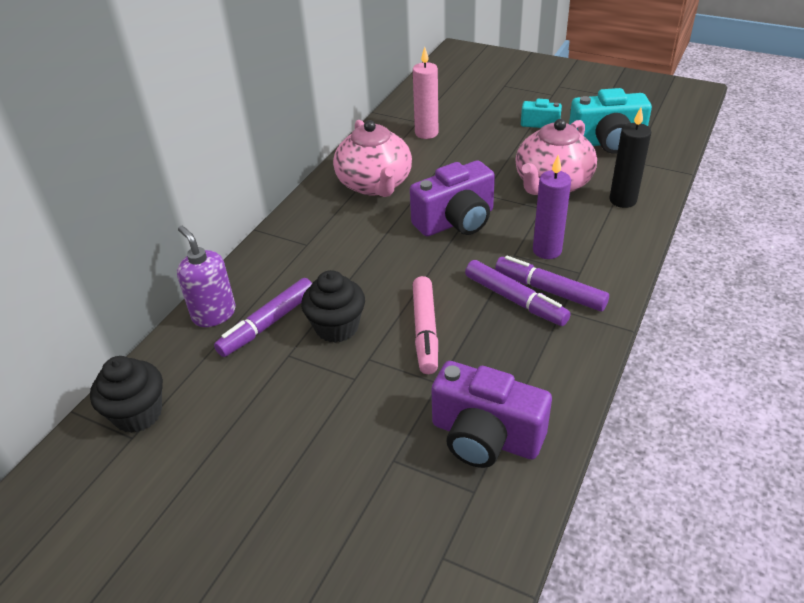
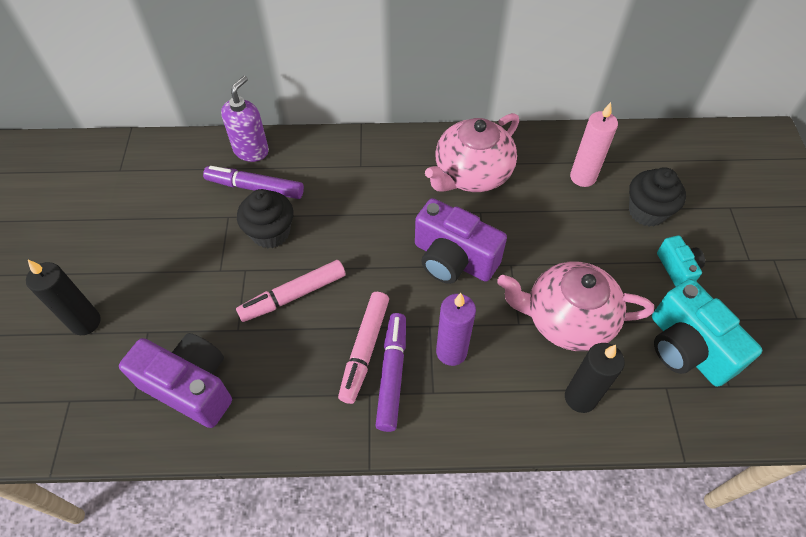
camera: 60 degrees right, 15 degrees up
black cupcake [90,356,163,433] -> black cupcake moved to [629,167,686,226]
purple camera [431,361,552,468] -> purple camera turned 120 degrees clockwise [119,333,232,428]
purple marker [465,260,571,326] -> pink marker [338,292,389,404]
none -> black candle [26,260,101,335]

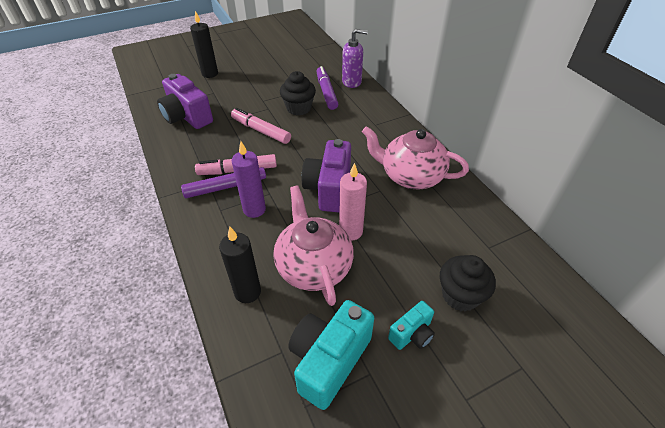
camera: 65 degrees right, 10 degrees down
purple camera [119,333,232,428] -> purple camera turned 135 degrees clockwise [157,74,213,129]
pink candle [570,102,618,187] -> pink candle moved to [339,163,367,240]

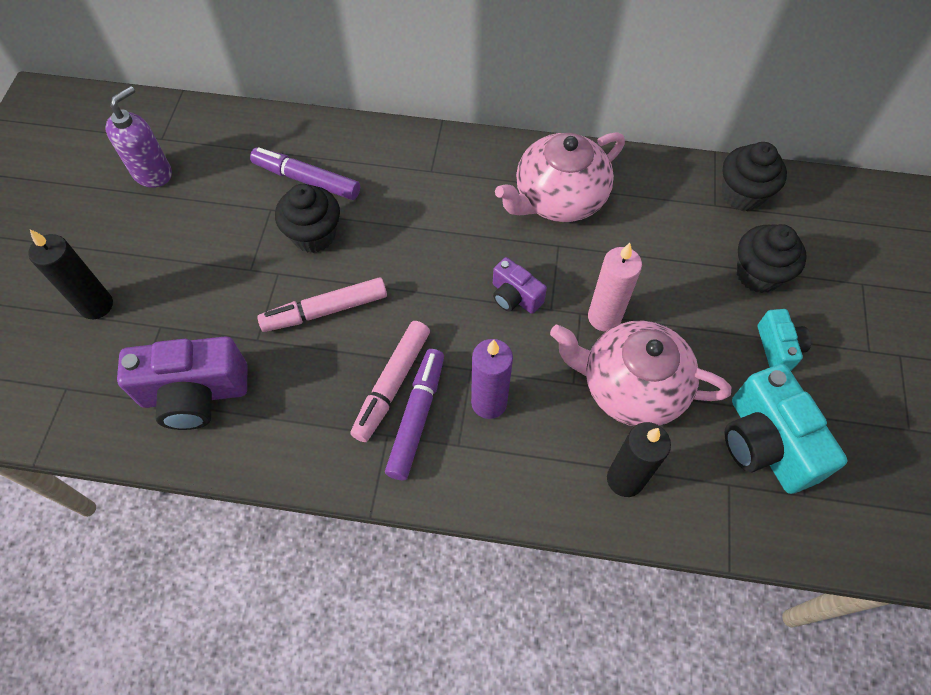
camera: 55 degrees left, 15 degrees up
purple camera [302,139,351,213] -> purple camera [493,257,547,314], size x0.54
purple soap dispenser [342,29,368,88] -> purple soap dispenser moved to [105,86,172,188]
none -> black cupcake [722,142,787,211]

